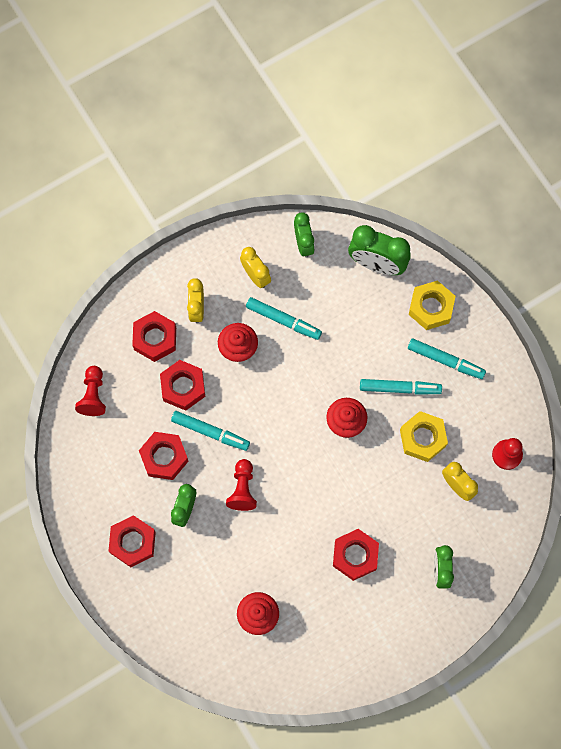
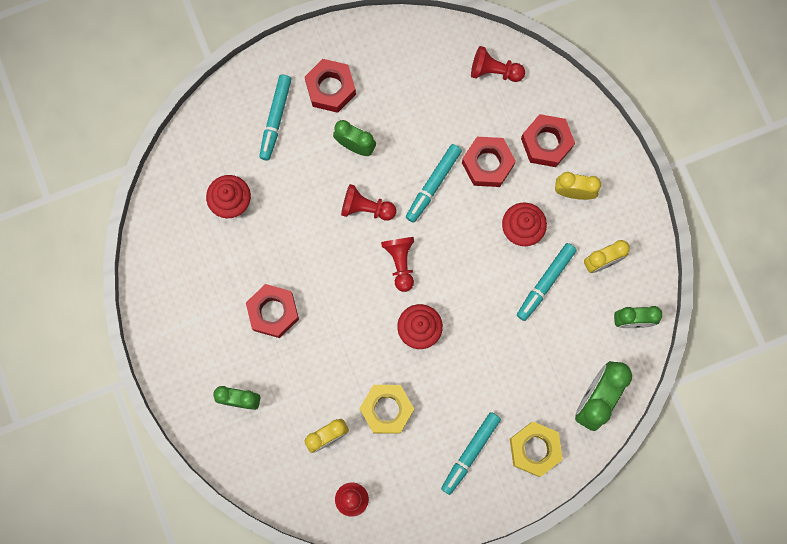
camera: 100 degrees right, 5 degrees up
red nut [139,432,188,480] -> none
turquoise marker [360,379,442,395] -> turquoise marker moved to [259,75,292,161]
none -> red pawn [381,237,414,292]

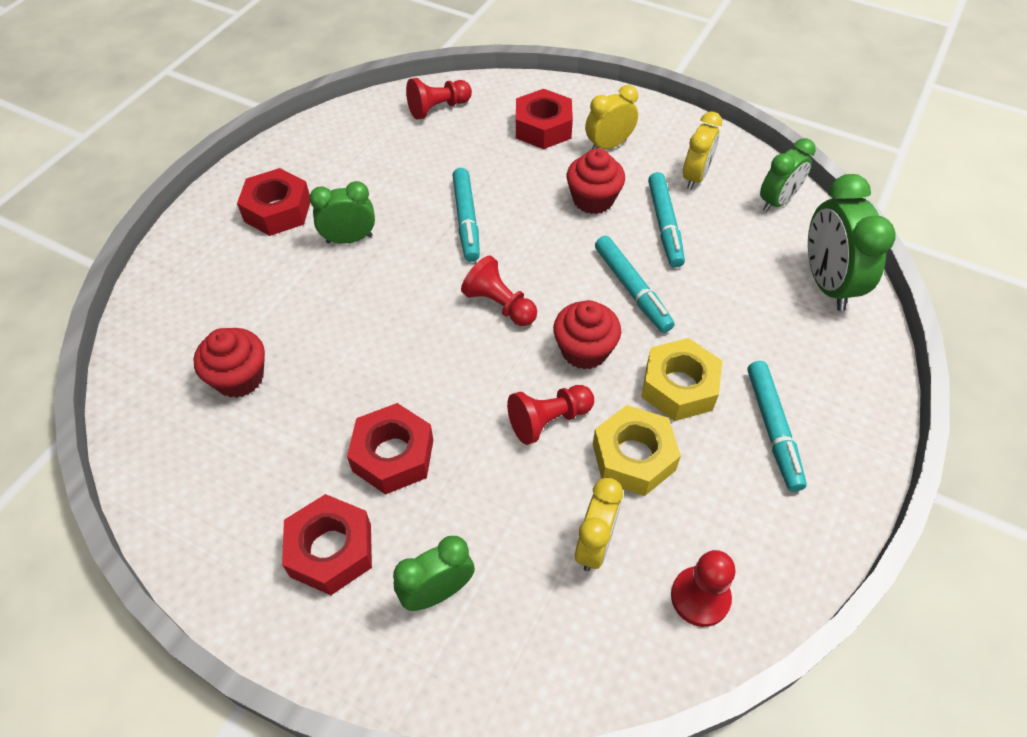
camera: 40 degrees left, 25 degrees down
turquoise marker [259,75,292,161] -> turquoise marker moved to [595,236,674,333]
red pawn [341,184,396,221] -> red pawn moved to [507,385,594,445]
red nut [462,137,516,187] -> red nut moved to [282,494,372,595]
yellow nut [510,422,563,477] -> yellow nut moved to [642,338,722,421]

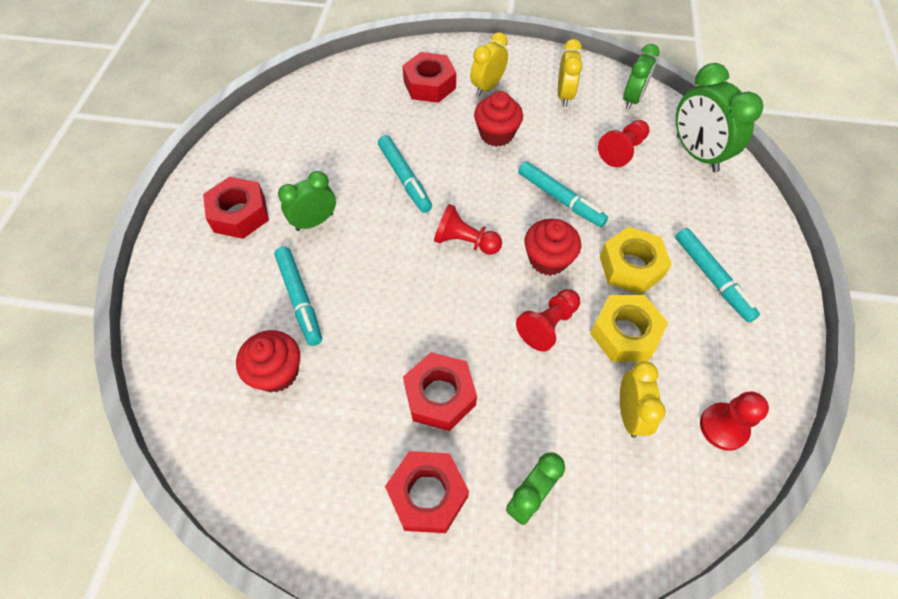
camera: 20 degrees left, 5 degrees up
red pawn [406,78,472,120] -> red pawn moved to [598,120,650,167]
turquoise marker [648,172,685,268] -> turquoise marker moved to [274,247,322,346]

